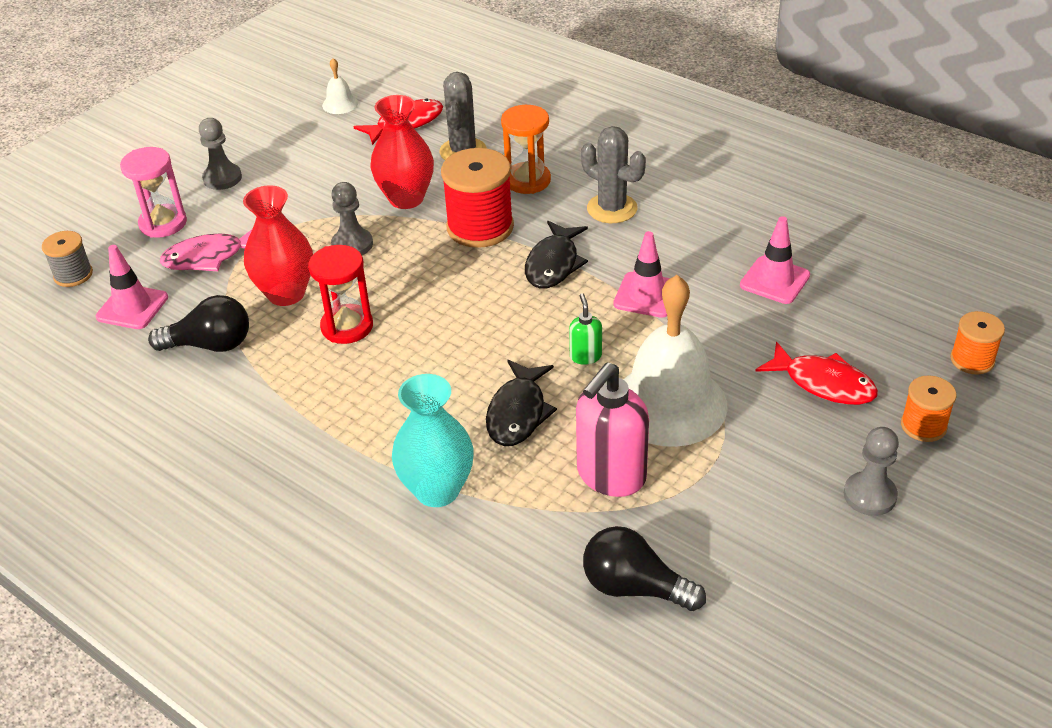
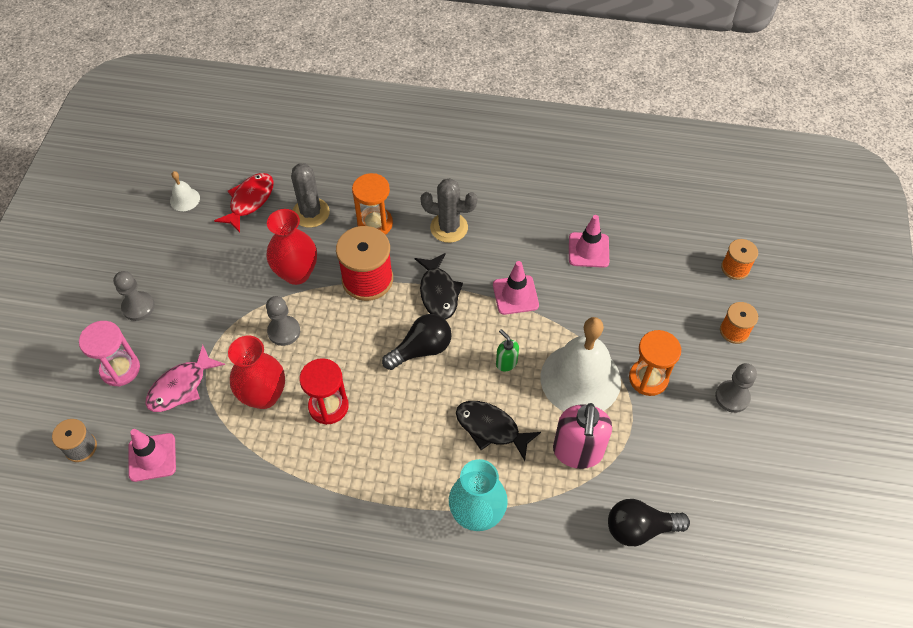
camera: 30 degrees left, 15 degrees up
black light bulb [148,295,249,352] -> black light bulb moved to [382,314,452,370]
black fish [486,360,557,446] -> black fish turned 135 degrees clockwise [456,401,541,461]
red fish [755,341,878,405] -> none
none -> orange hourglass [629,330,681,396]

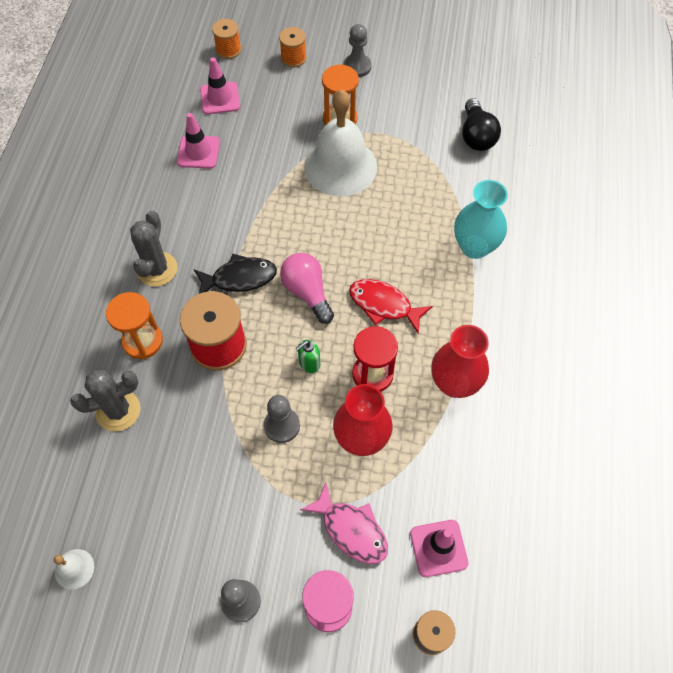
camera: 90 degrees left, 5 degrees up
red fish [214,173,274,233] -> red fish moved to [349,279,433,334]
red vase [267,209,317,285] -> red vase moved to [431,325,489,398]
black light bulb [382,314,452,370] -> pink light bulb [280,253,334,324]
black fish [456,401,541,461] -> none
pink traffic cone [493,261,539,315] -> pink traffic cone moved to [200,57,240,114]
green soap dispenser [496,329,519,372] -> green soap dispenser moved to [295,340,320,373]
pink soap dispenser [553,403,612,469] -> none

